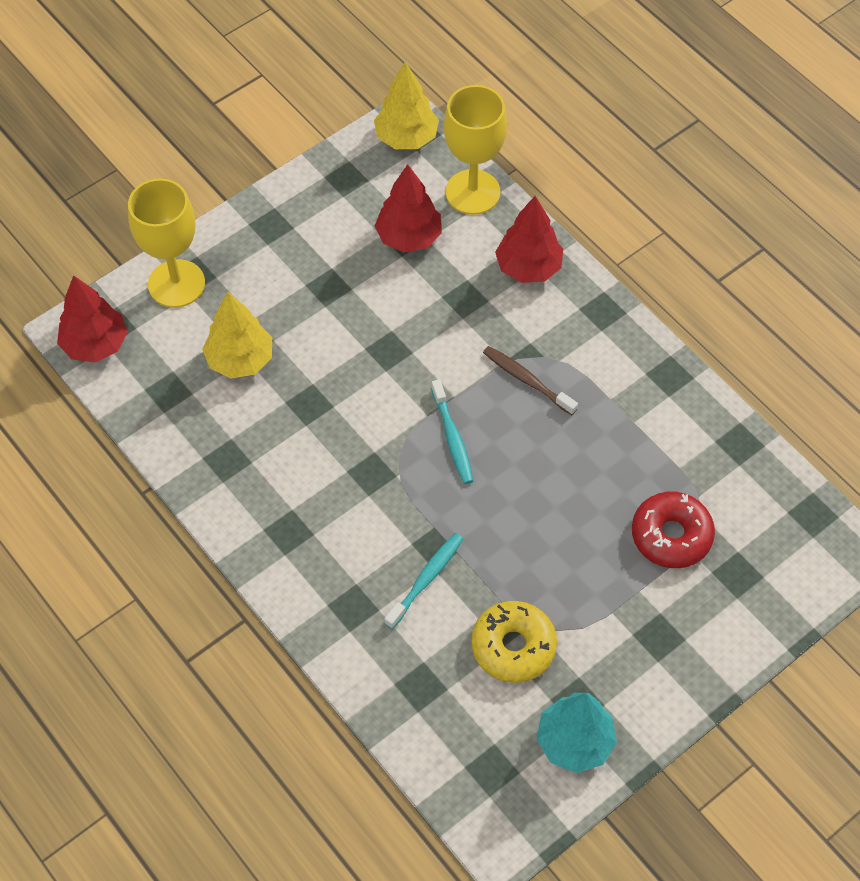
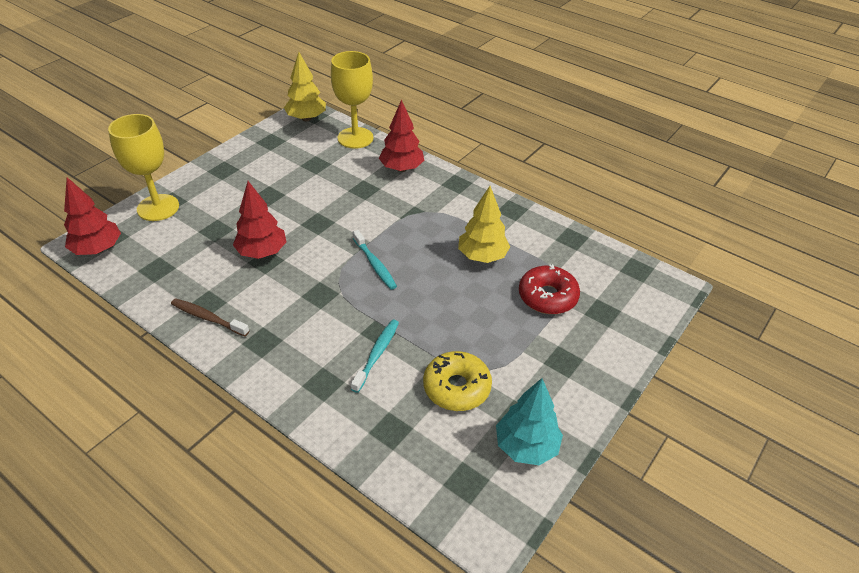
camera: 15 degrees left, 15 degrees down
yellow tree [202,292,272,378] -> yellow tree moved to [458,186,510,263]
red tree [375,164,442,253] -> red tree moved to [233,181,286,259]
brown toothbrush [483,346,578,415] -> brown toothbrush moved to [171,298,249,337]

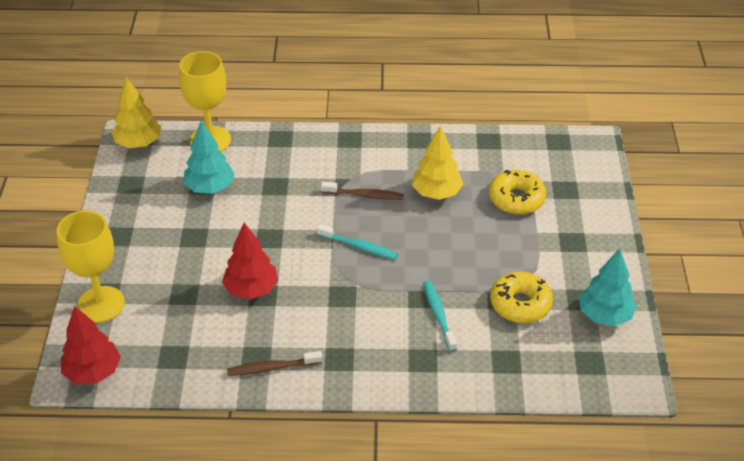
camera: 35 degrees left, 0 degrees up
red tree [379,100,424,172] -> none
red donut [519,264,580,314] -> yellow donut [489,169,546,215]
none -> turquoise tree [183,121,235,194]
none -> brown toothbrush [321,182,404,200]

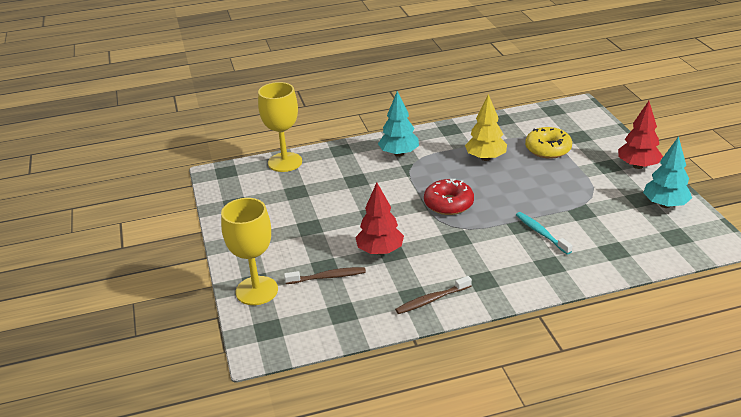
camera: 15 degrees left, 10 degrees down
red tree [61,306,121,384] -> red tree moved to [618,101,663,169]
yellow tree [112,77,161,148] -> none
turquoise tree [183,121,235,194] -> turquoise tree moved to [378,91,419,157]
turquoise toothbrush [317,224,398,260] -> red donut [424,179,474,215]
brown toothbrush [321,182,404,200] -> brown toothbrush moved to [284,267,366,284]
yellow donut [490,272,553,323] -> none

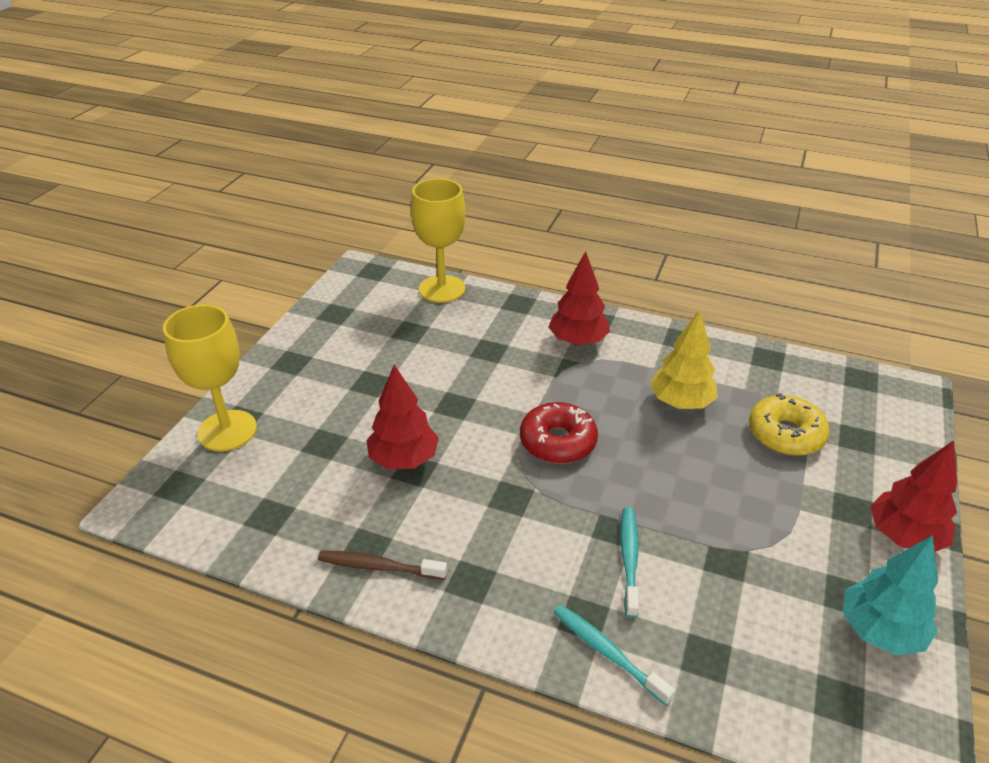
camera: 35 degrees right, 5 degrees up
brown toothbrush [284,267,366,284] -> none
turquoise tree [378,91,419,157] -> red tree [549,251,610,346]
none -> turquoise toothbrush [553,605,675,705]

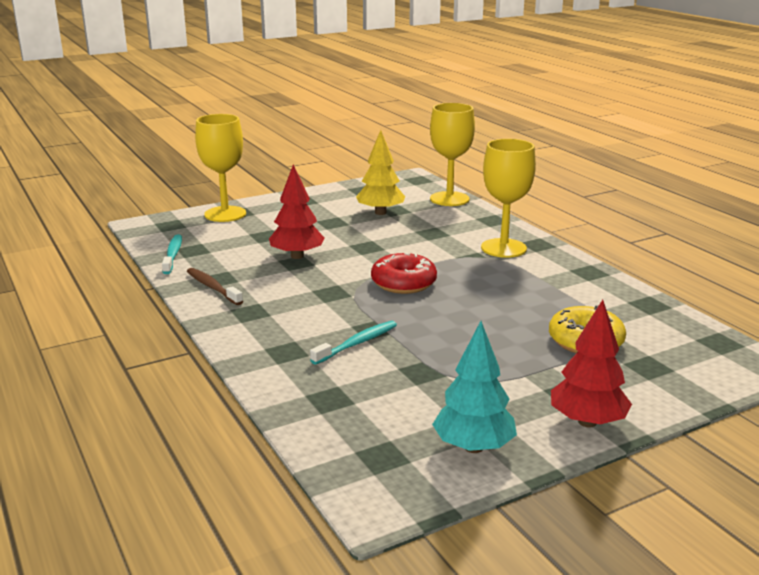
camera: 40 degrees right, 15 degrees down
red tree [549,251,610,346] -> yellow goblet [481,139,536,258]
turquoise toothbrush [553,605,675,705] -> turquoise toothbrush moved to [162,234,182,274]
yellow tree [650,310,718,409] -> yellow tree moved to [356,130,405,215]

